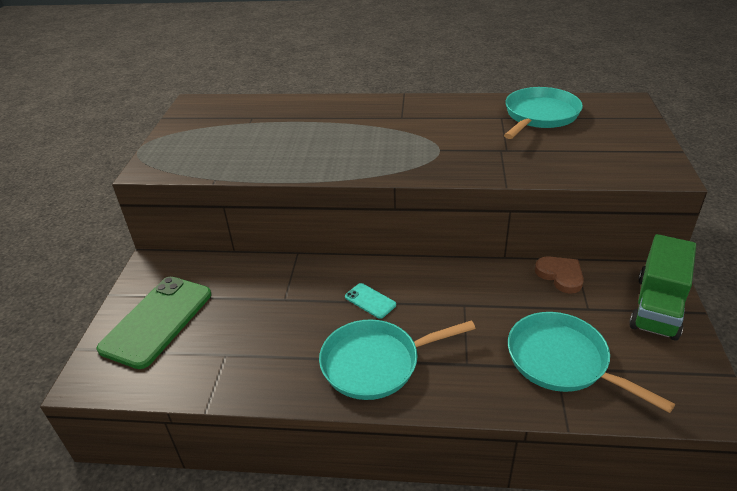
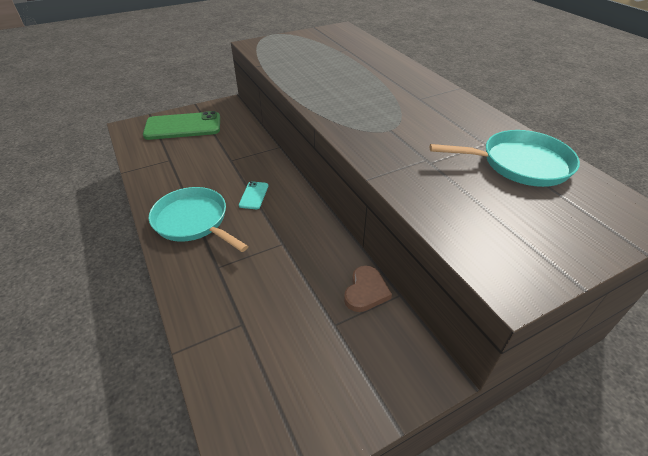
camera: 55 degrees right, 5 degrees up
turquoise pan [508,312,675,413] -> none
green truck [629,234,696,341] -> none

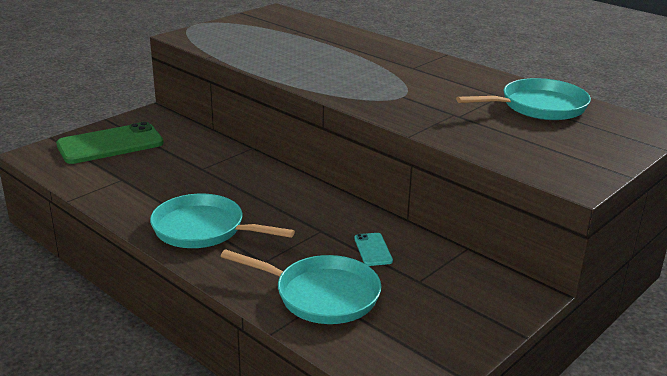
camera: 20 degrees left, 15 degrees down
turquoise phone [239,181,268,209] -> turquoise phone moved to [354,233,393,266]
brown heart [344,265,392,312] -> none
none -> turquoise pan [221,249,381,324]

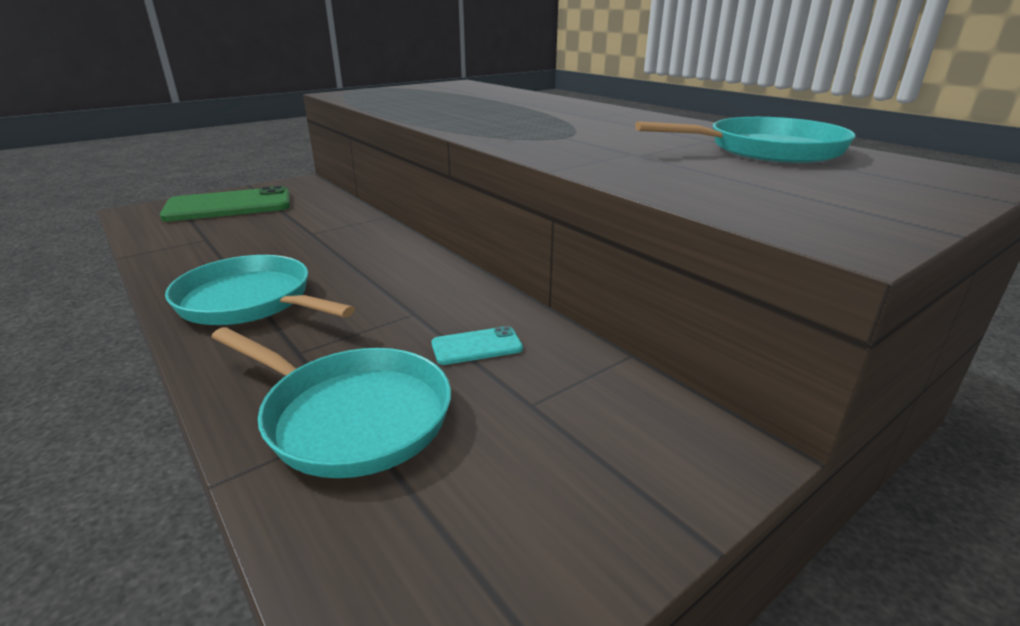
camera: 10 degrees right, 0 degrees up
turquoise phone [354,233,393,266] -> turquoise phone turned 75 degrees clockwise [431,326,523,365]

